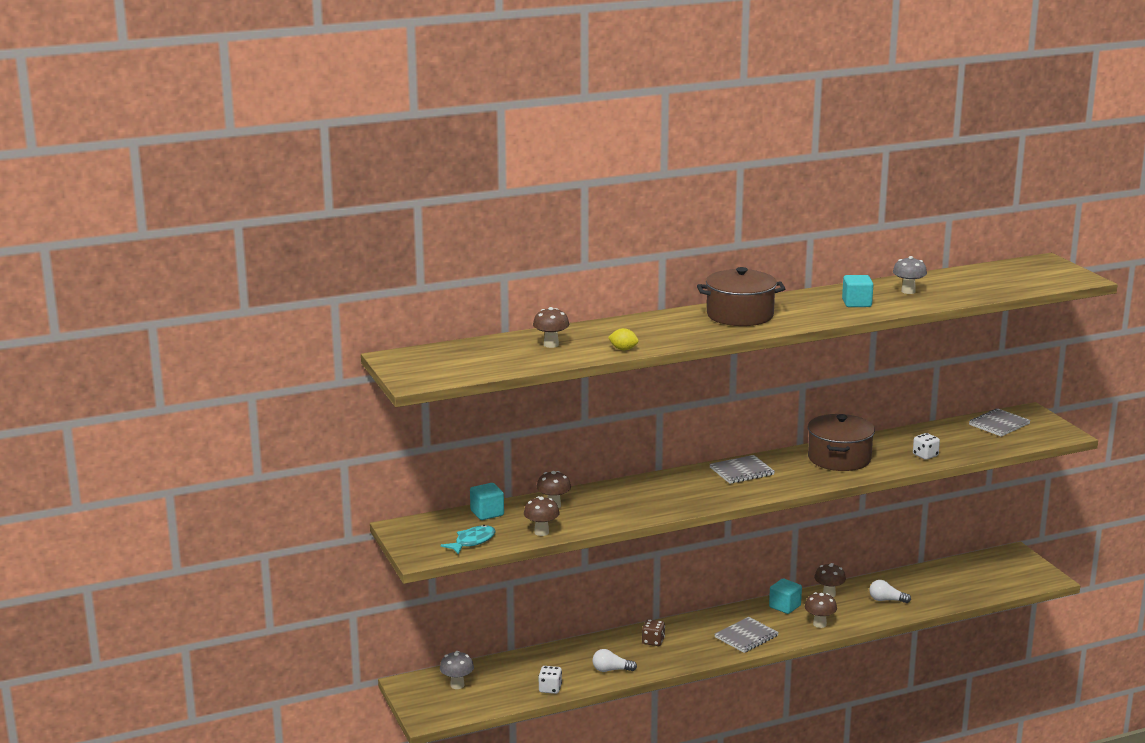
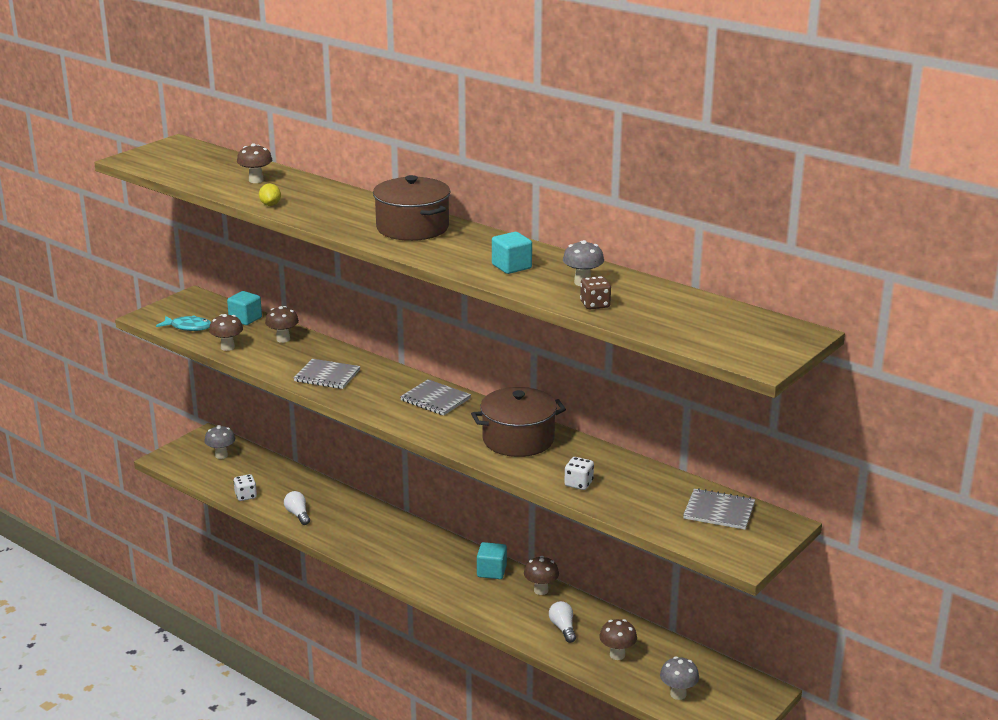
camera: 60 degrees right, 5 degrees up
brown dice [642,619,665,646] -> brown dice moved to [580,276,611,309]
grey notebook [715,617,779,653] -> grey notebook moved to [294,359,361,389]
brown mushroom [805,592,837,628] -> brown mushroom moved to [599,619,637,660]
none -> grey mushroom [660,656,699,700]

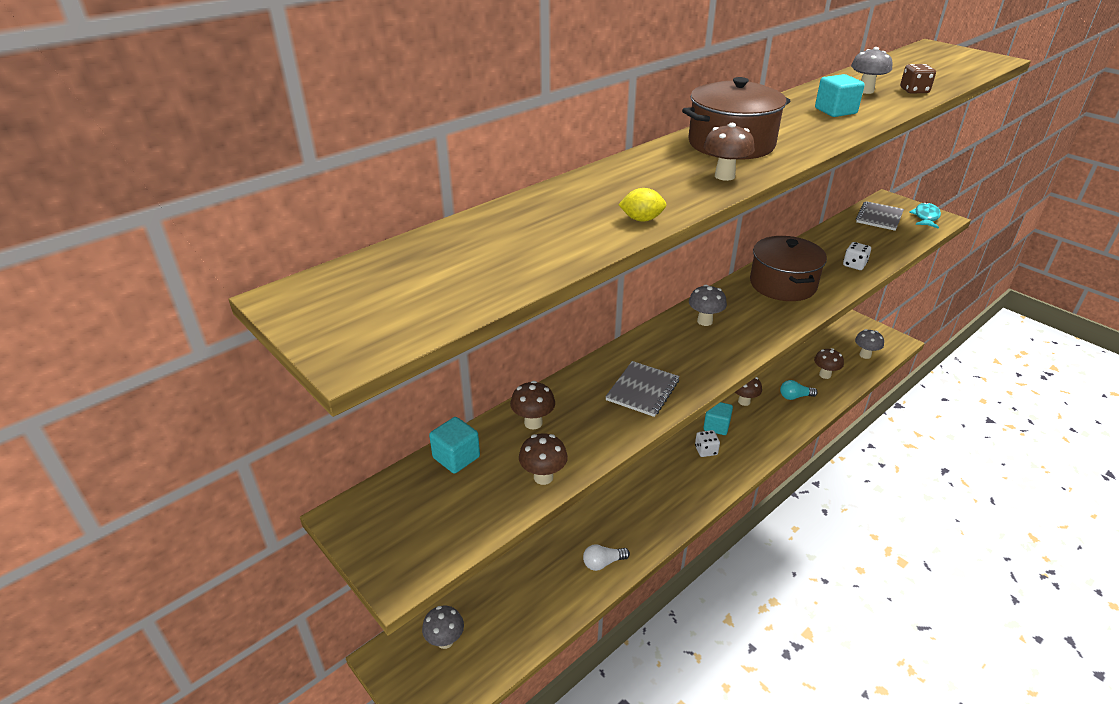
camera: 80 degrees left, 10 degrees up
turquoise fish [156,315,211,331] -> turquoise fish moved to [909,202,941,229]
white dice [234,474,257,501] -> white dice moved to [695,430,720,457]
brown mushroom [237,143,272,183] -> brown mushroom moved to [704,123,755,181]
grey notebook [400,379,471,416] -> grey mushroom [689,285,727,326]
white light bulb [549,601,576,643] -> turquoise light bulb [780,380,818,400]

